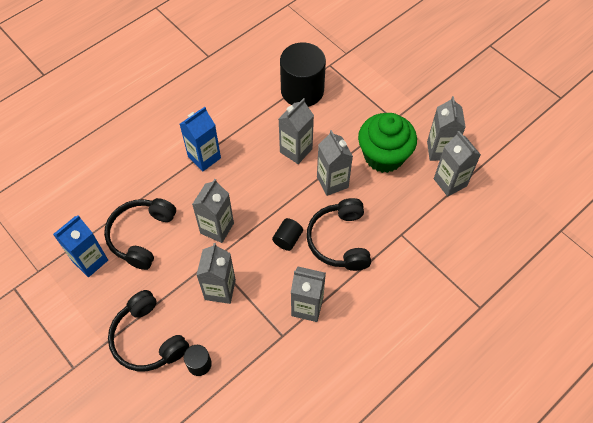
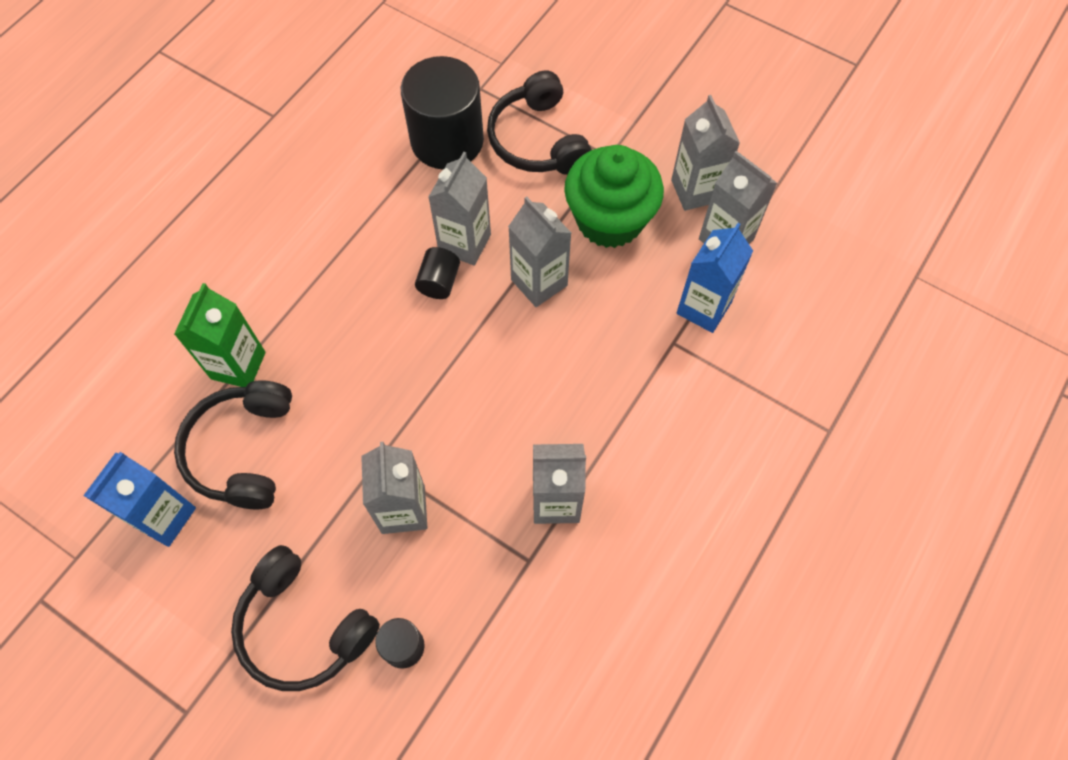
camera: 15 degrees left, 5 degrees up
blue carton [180,107,221,171] -> blue carton moved to [677,223,753,333]
grey carton [192,179,234,243] -> none
black cylinder [272,218,303,251] -> black cylinder moved to [415,247,460,299]
black headphones [306,198,371,271] -> black headphones moved to [487,70,592,175]
none -> green carton [174,283,266,387]

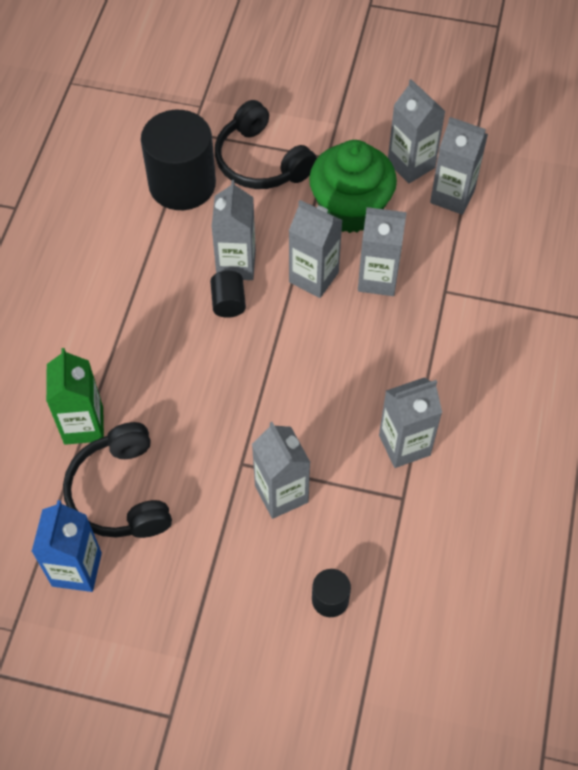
camera: 20 degrees left, 5 degrees down
black headphones [231,545,380,691] -> none
blue carton [677,223,753,333] -> none
none -> grey carton [358,207,407,296]

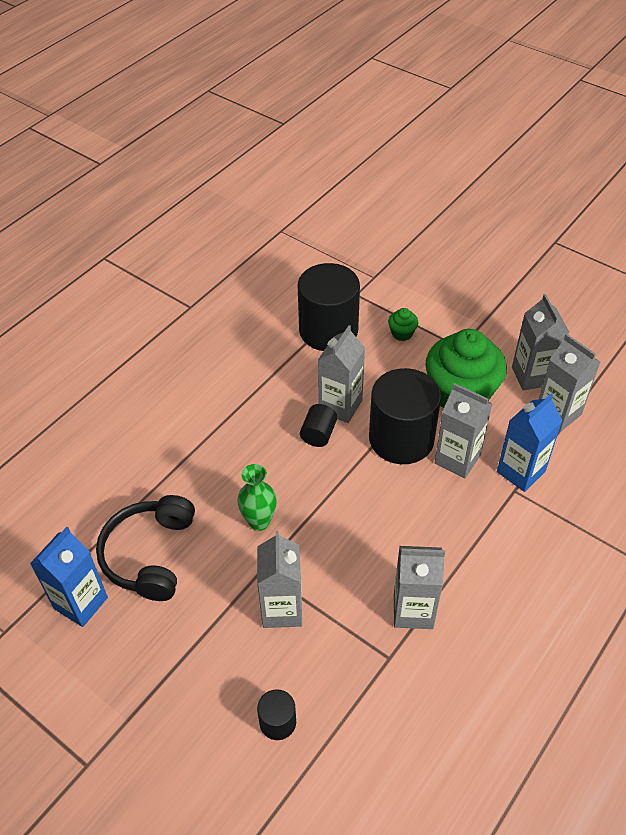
camera: 25 degrees right, 10 degrees down
green carton [46,348,104,445] -> none
black headphones [215,100,317,189] -> green cupcake [388,308,418,341]
grey carton [289,200,343,298] -> black cylinder [369,368,441,464]
none -> green vase [237,464,277,531]
none -> blue carton [497,394,563,492]

